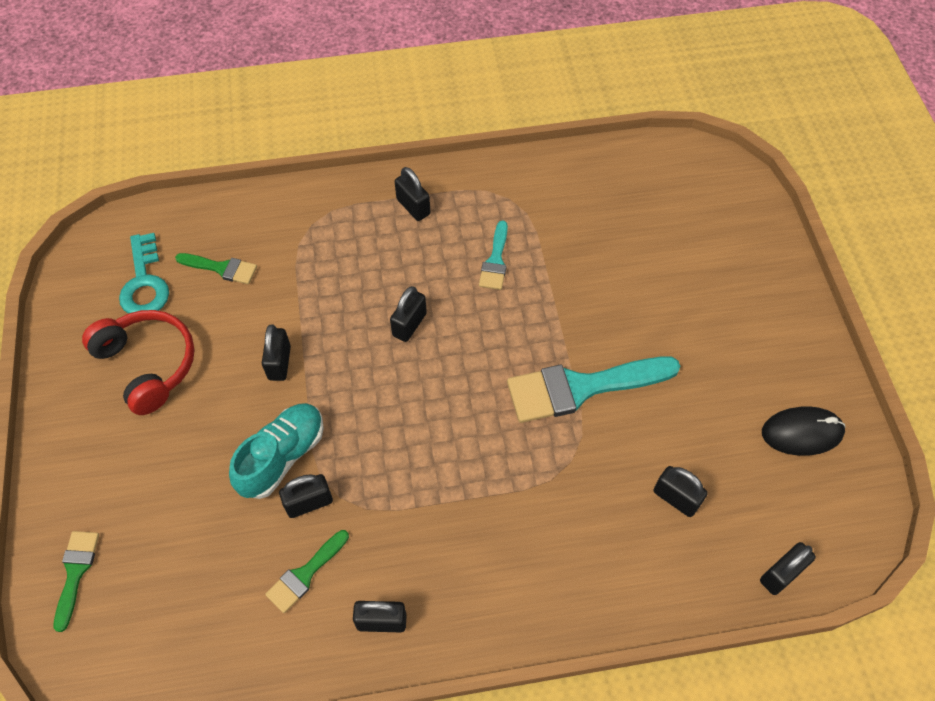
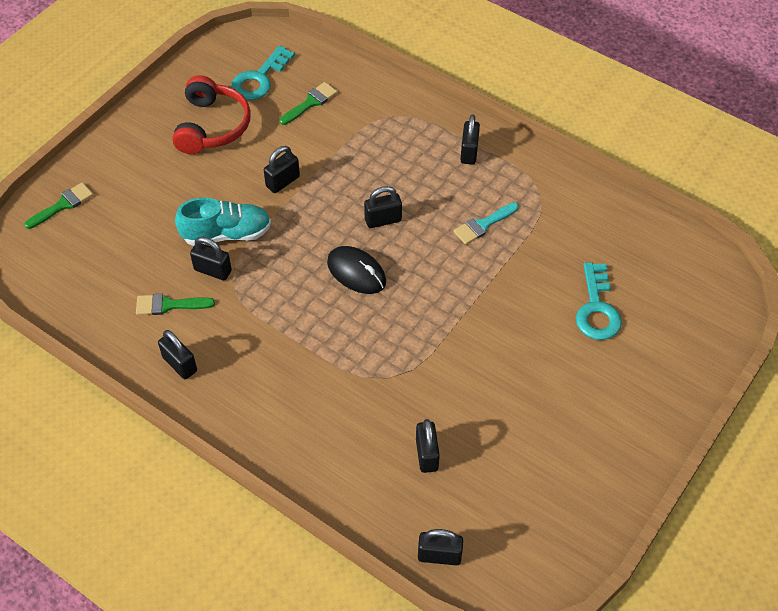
camera: 45 degrees right, 5 degrees down
green brush [175,253,257,284] -> green brush turned 105 degrees counterclockwise [280,82,337,125]
turquoise brush [507,356,681,423] -> none
black mouse [762,406,845,456] -> black mouse moved to [327,246,386,294]
none -> turquoise key [576,262,622,340]

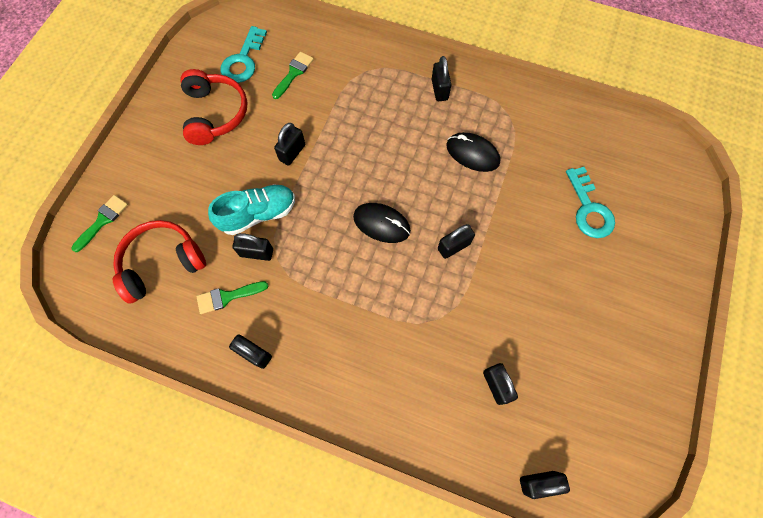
camera: 15 degrees left, 15 degrees up
black padlock [364,186,402,228] -> black padlock moved to [438,224,475,259]
turquoise brush [454,202,519,245] -> black mouse [446,132,500,172]
none -> red headphones [112,220,206,304]

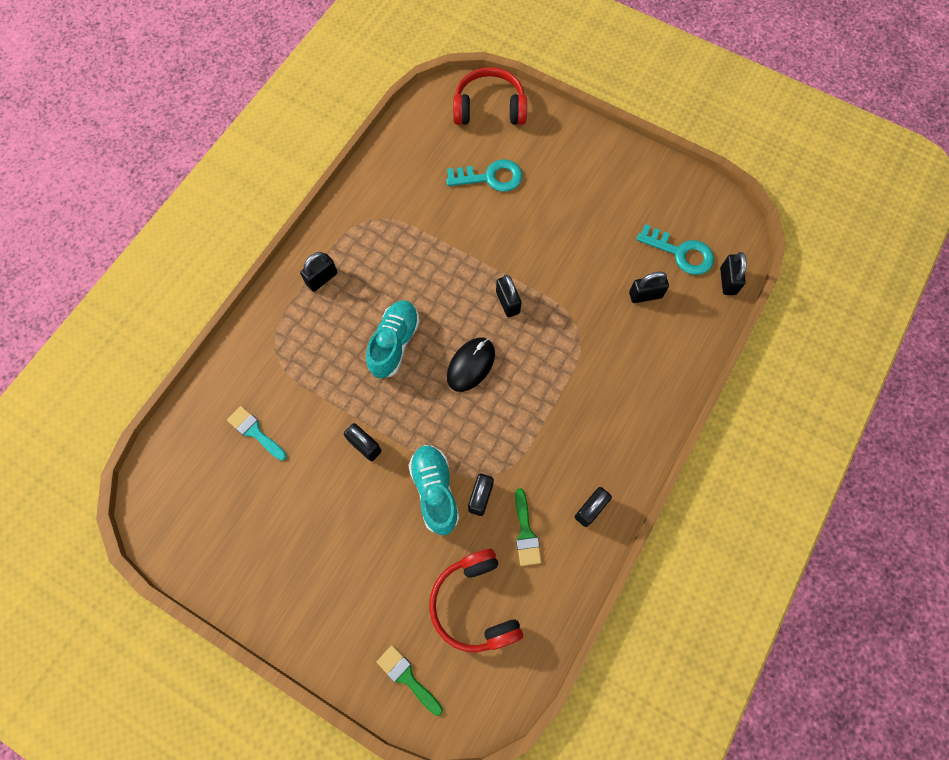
camera: 80 degrees left, 0 degrees up
red headphones [181,69,247,145] -> red headphones moved to [453,67,527,125]
turquoise key [221,26,267,83] -> turquoise key moved to [636,224,714,275]
green brush [272,52,314,99] -> turquoise brush [227,406,287,461]
black padlock [432,56,451,101] -> black padlock turned 45 degrees counterclockwise [300,252,337,292]
black mouse [446,132,500,172] -> none
none -> turquoise shoe [366,300,420,378]

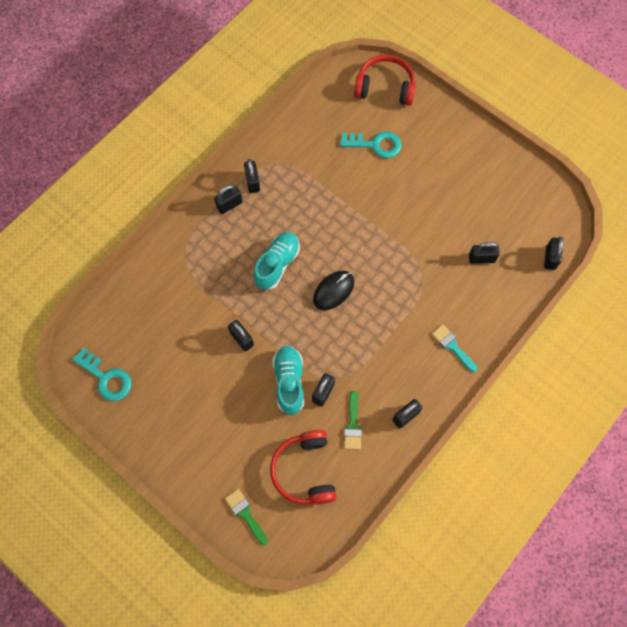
camera: 10 degrees right, 0 degrees up
turquoise brush [227,406,287,461] -> turquoise brush moved to [432,325,477,372]
black padlock [496,275,522,317] -> black padlock moved to [244,159,260,193]
turquoise key [636,224,714,275] -> turquoise key moved to [72,347,132,401]

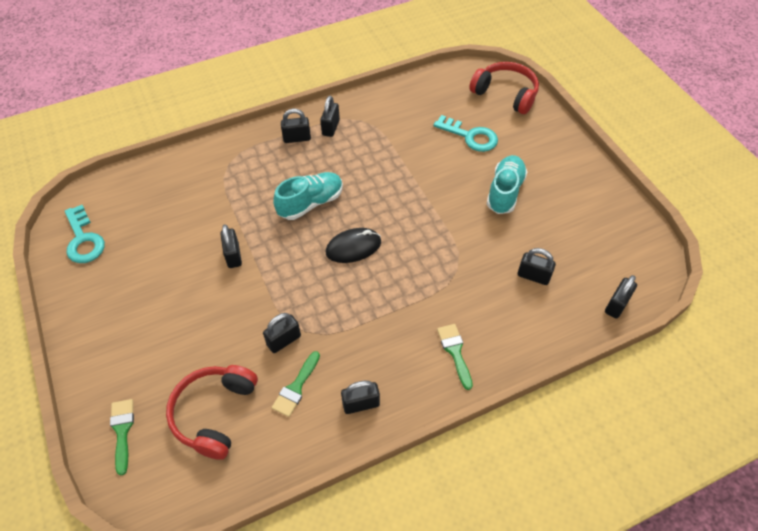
camera: 25 degrees right, 15 degrees down
turquoise shoe [272,345,304,415] -> turquoise shoe moved to [487,155,527,214]
turquoise brush [432,325,477,372] -> green brush [437,324,473,390]

